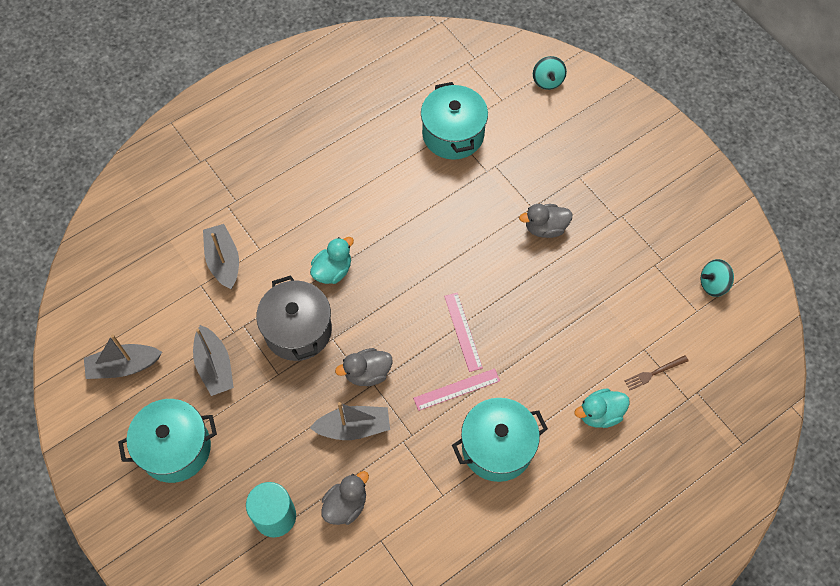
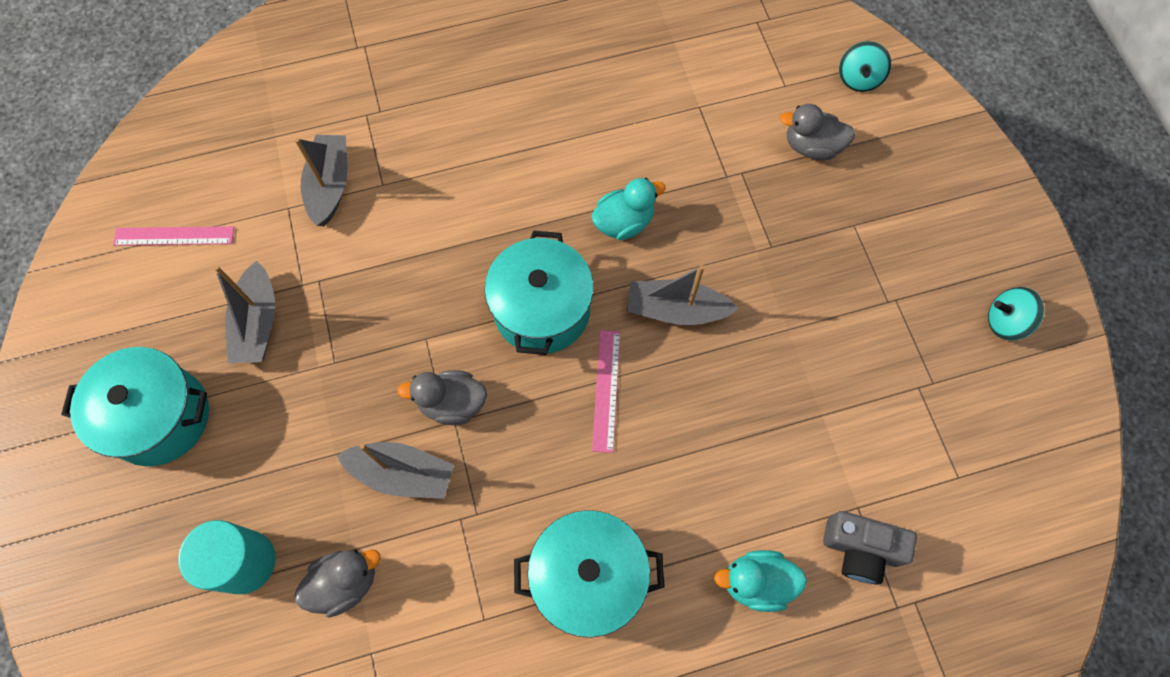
camera: 20 degrees right, 5 degrees up
grey boat [84,335,162,379] -> grey boat moved to [627,265,738,325]
grey pot [256,275,332,361] -> none
turquoise duck [310,237,354,284] -> turquoise duck moved to [591,178,666,240]
pink ruler [413,368,500,411] -> pink ruler moved to [113,226,234,246]
turquoise pot [421,82,488,160] -> turquoise pot moved to [485,230,593,355]
grey duck [519,204,573,238] -> grey duck moved to [780,104,856,160]
brown fork [624,355,689,390] -> grey camera [823,511,917,585]
turquoise spinning top [701,259,734,297] -> turquoise spinning top moved to [988,287,1044,341]

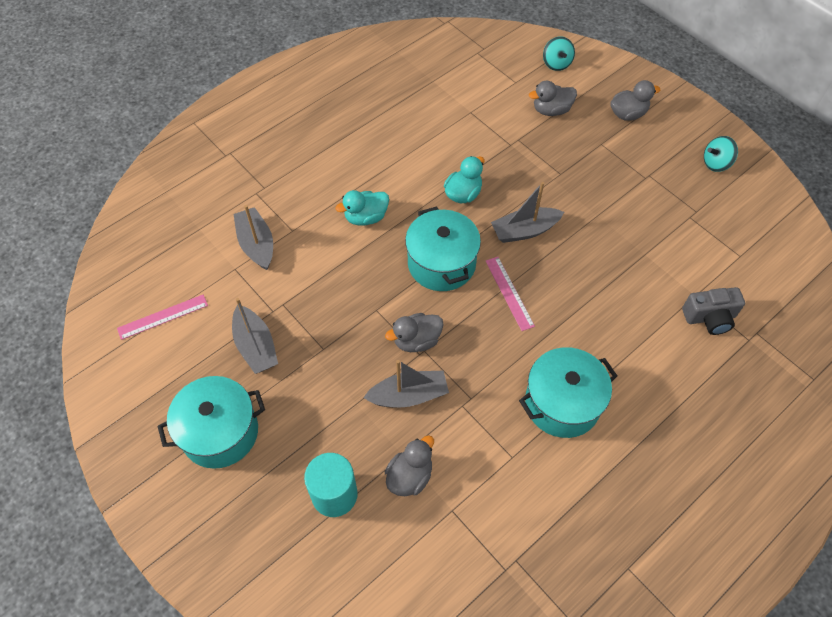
camera: 25 degrees left, 10 degrees down
turquoise duck [714,550,807,612] -> turquoise duck moved to [335,190,389,226]
none -> grey duck [610,80,660,121]

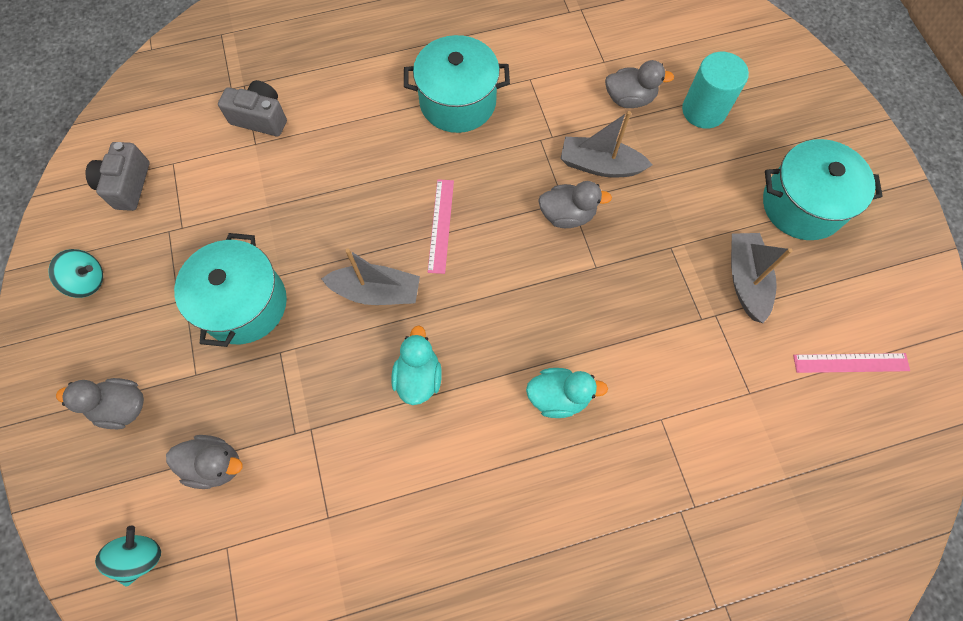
camera: 155 degrees left, 10 degrees up
grey boat [234,205,273,270] -> none
grey duck [385,435,434,496] -> grey duck turned 150 degrees counterclockwise [605,60,674,108]
turquoise pot [405,206,481,291] -> turquoise pot moved to [174,233,287,347]
turquoise duck [444,156,485,203] -> turquoise duck turned 120 degrees clockwise [391,325,442,405]
none -> grey camera [86,142,149,211]

